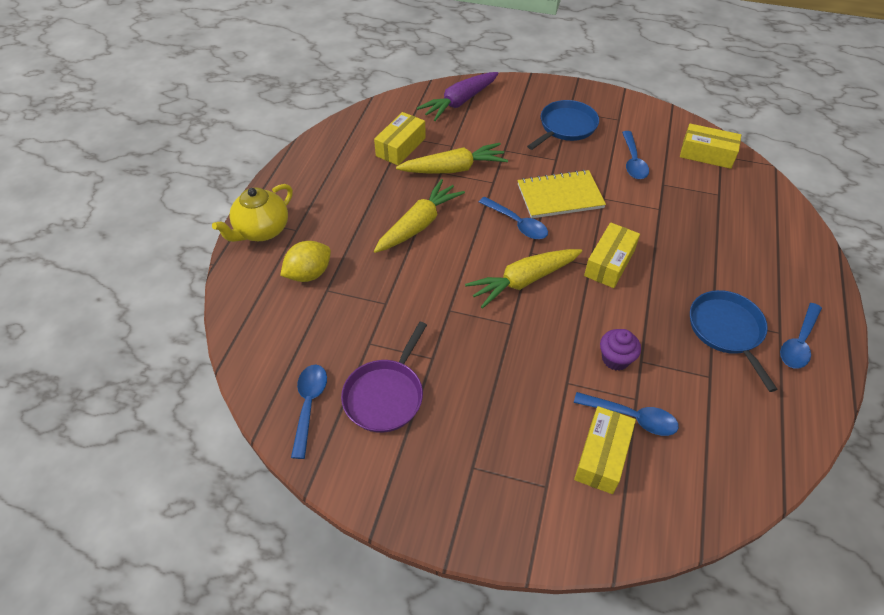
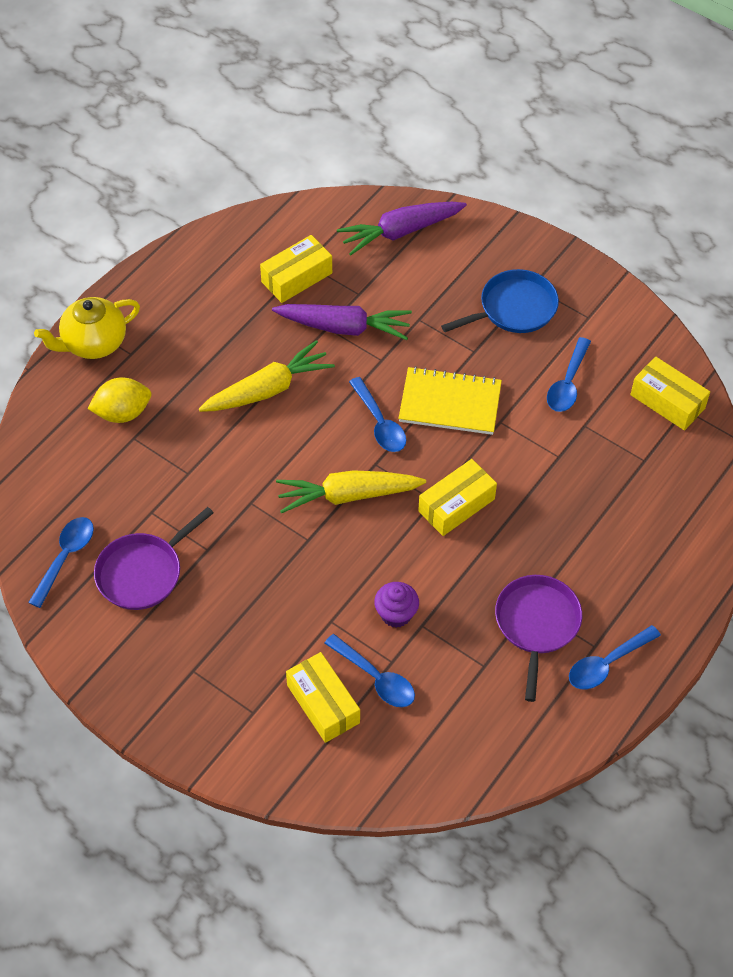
camera: 20 degrees right, 5 degrees up
yellow carrot [396,143,508,173] -> purple carrot [272,304,412,340]
yellow box [574,406,636,494] -> yellow box turned 75 degrees counterclockwise [286,652,360,743]
blue pan [690,290,778,392] -> purple pan [495,575,582,702]

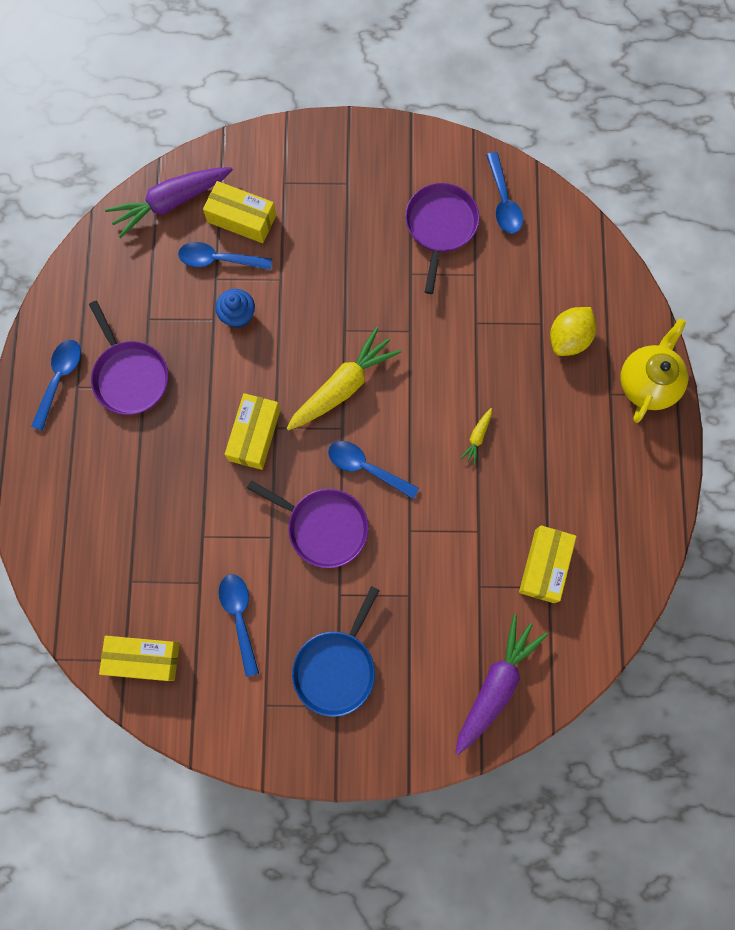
camera: 145 degrees right, 20 degrees up
yellow carrot [199,340,335,412] -> yellow carrot [460,408,492,465], size x0.44
purple carrot [272,304,412,340] -> purple carrot moved to [105,167,233,238]
purple cupcake [374,582,419,628] -> blue cupcake [215,289,255,328]
yellow notebook [398,366,502,435] -> purple pan [247,480,369,568]

